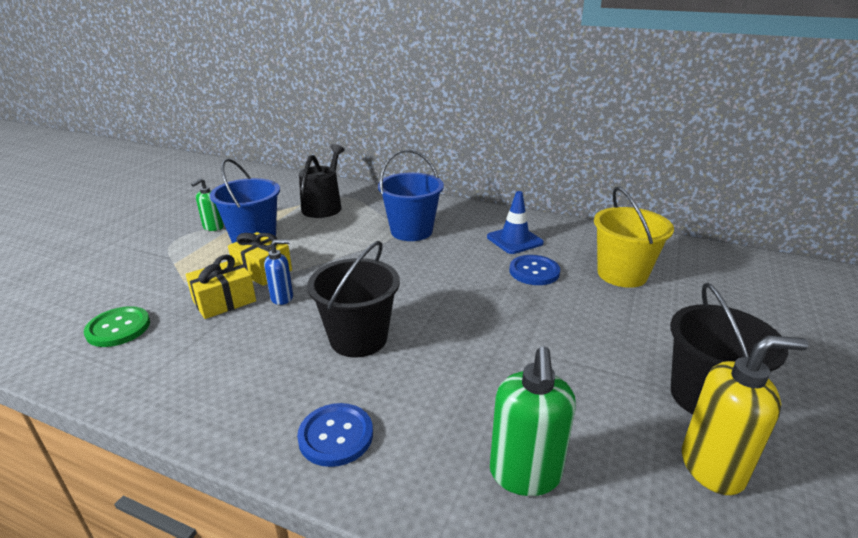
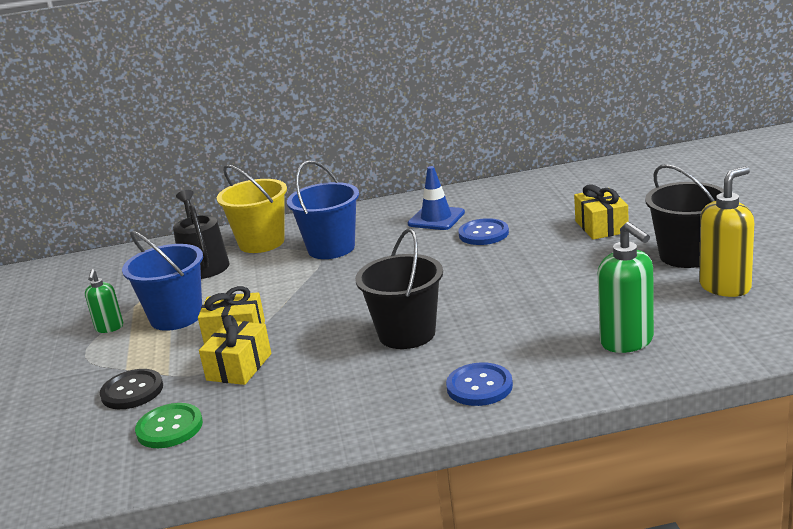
camera: 30 degrees left, 5 degrees down
blue soap dispenser [264,240,293,305] -> none
yellow bucket [594,187,674,288] -> yellow bucket moved to [217,165,287,253]
none -> black button [100,369,163,409]
none -> yellow gift [574,184,629,240]

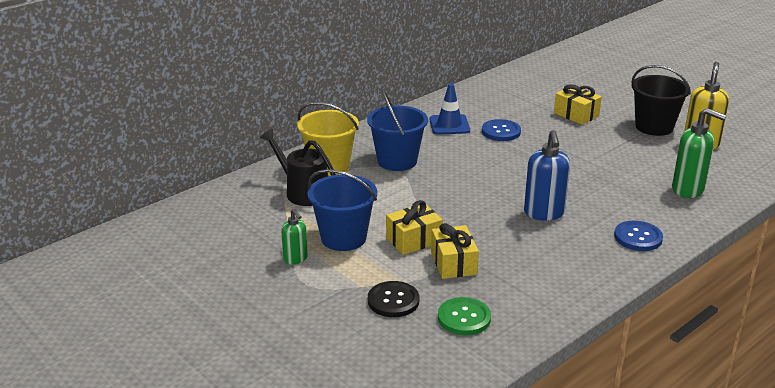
camera: 35 degrees left, 5 degrees up
black bucket [355,229,443,349] -> blue soap dispenser [524,130,570,221]

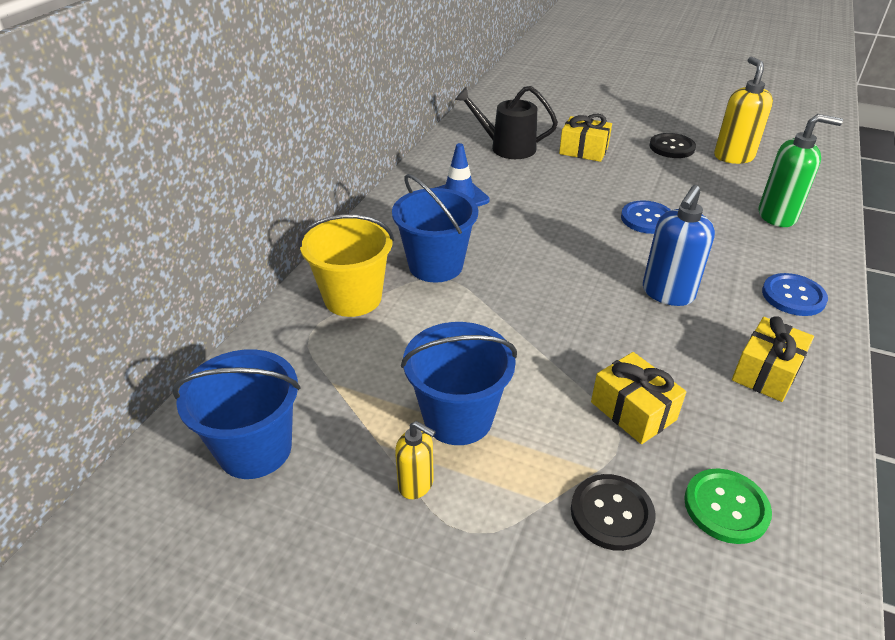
camera: 25 degrees left, 10 degrees up
black watering can [260,129,336,206] -> black watering can moved to [455,86,558,159]
green soap dispenser [281,209,308,264] -> yellow soap dispenser [395,421,436,499]
yellow gift [386,200,443,255] -> yellow gift moved to [732,316,814,402]
blue button [482,119,521,141] -> blue button moved to [621,200,670,234]
blue soap dispenser [524,130,570,221] -> blue soap dispenser turned 60 degrees clockwise [643,185,715,306]
black bucket [631,65,691,136] -> black button [649,133,696,158]
none -> blue bucket [173,349,300,479]

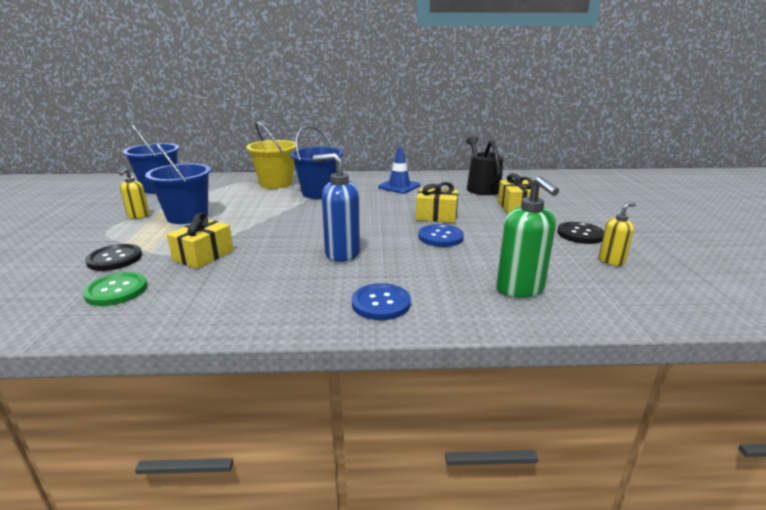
camera: 65 degrees right, 15 degrees down
yellow soap dispenser [714,56,773,164] -> yellow soap dispenser [599,203,636,266], size x0.59
yellow gift [732,316,814,402] -> yellow gift moved to [416,182,458,223]

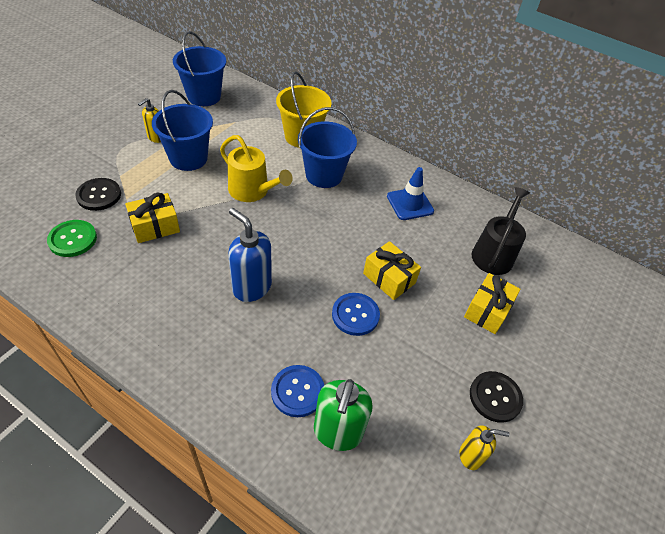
camera: 30 degrees right, 25 degrees up
blue button [352,283,411,320] -> blue button moved to [271,365,324,417]
none -> yellow watering can [220,135,293,202]

